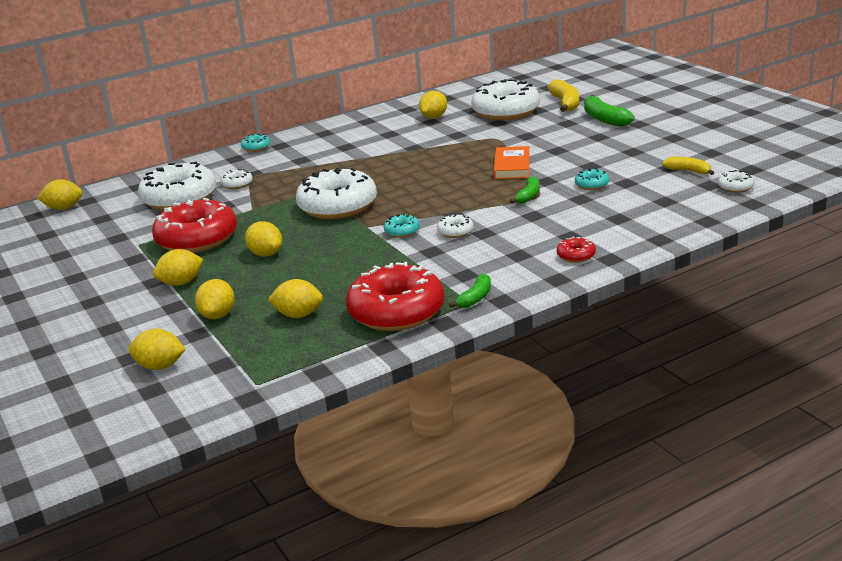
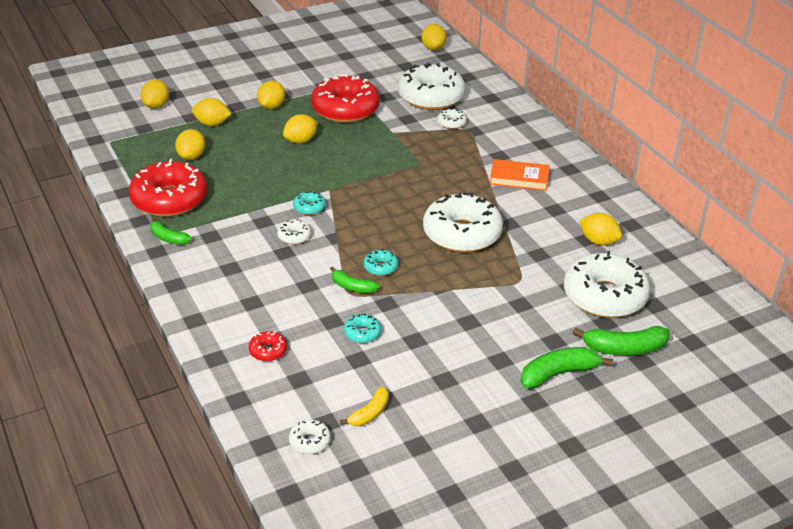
camera: 90 degrees right, 10 degrees up
yellow lemon [153,249,204,286] -> yellow lemon turned 45 degrees clockwise [257,81,285,109]
turquoise donut [241,134,270,152] -> turquoise donut moved to [364,249,398,276]
white donut [296,168,377,219] -> white donut moved to [423,193,503,253]
orange book [493,146,530,179] -> orange book moved to [490,159,550,191]
yellow banana [547,79,579,112] -> green banana [573,326,670,355]
red donut [557,236,596,263] -> red donut moved to [249,331,287,361]

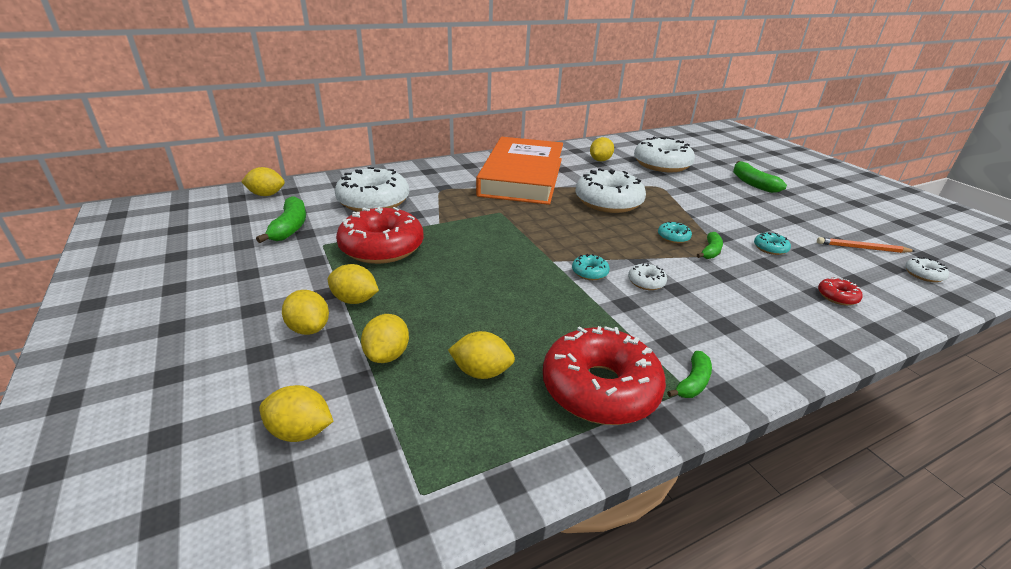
camera: 90 degrees left, 5 degrees down
yellow lemon [283,114,318,144] -> yellow lemon moved to [282,290,329,335]
yellow banana [340,387,389,426] -> orange pencil [817,237,915,253]
white donut [437,108,467,129] -> none
orange book [490,159,550,191] -> orange book [476,137,563,205], size x2.46
green banana [573,326,670,355] -> green banana moved to [256,196,306,243]

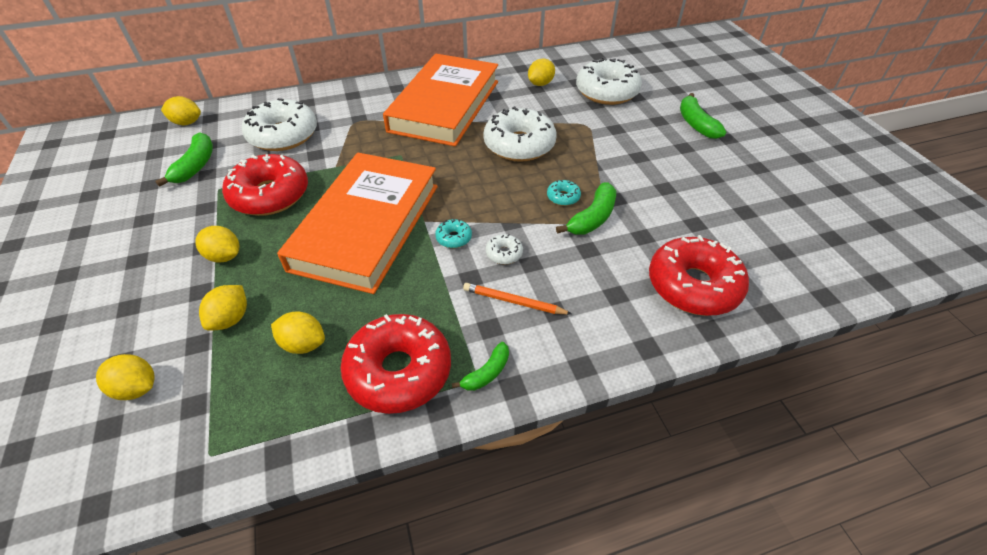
camera: 10 degrees right, 15 degrees up
yellow lemon [282,290,329,335] -> none
green banana [697,232,723,259] -> green banana [556,182,616,235], size x1.60
turquoise donut [754,232,791,255] -> none
orange pencil [817,237,915,253] -> orange pencil moved to [463,283,572,315]
red donut [818,277,863,305] -> red donut [649,235,749,316], size x2.37
white donut [905,257,949,282] -> none
none -> orange book [277,153,438,294]

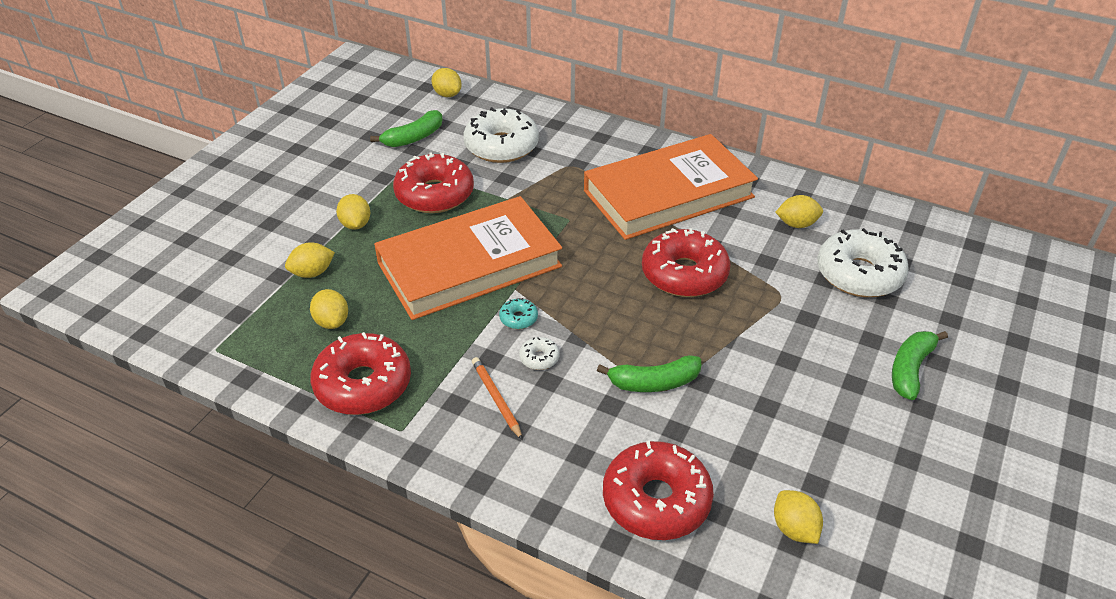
camera: 45 degrees right, 5 degrees down
yellow lemon [96,354,154,400] -> yellow lemon moved to [774,490,823,544]
green banana [452,342,509,391] -> none
white donut [483,106,556,162] -> red donut [642,228,731,297]
turquoise donut [547,180,581,206] -> none

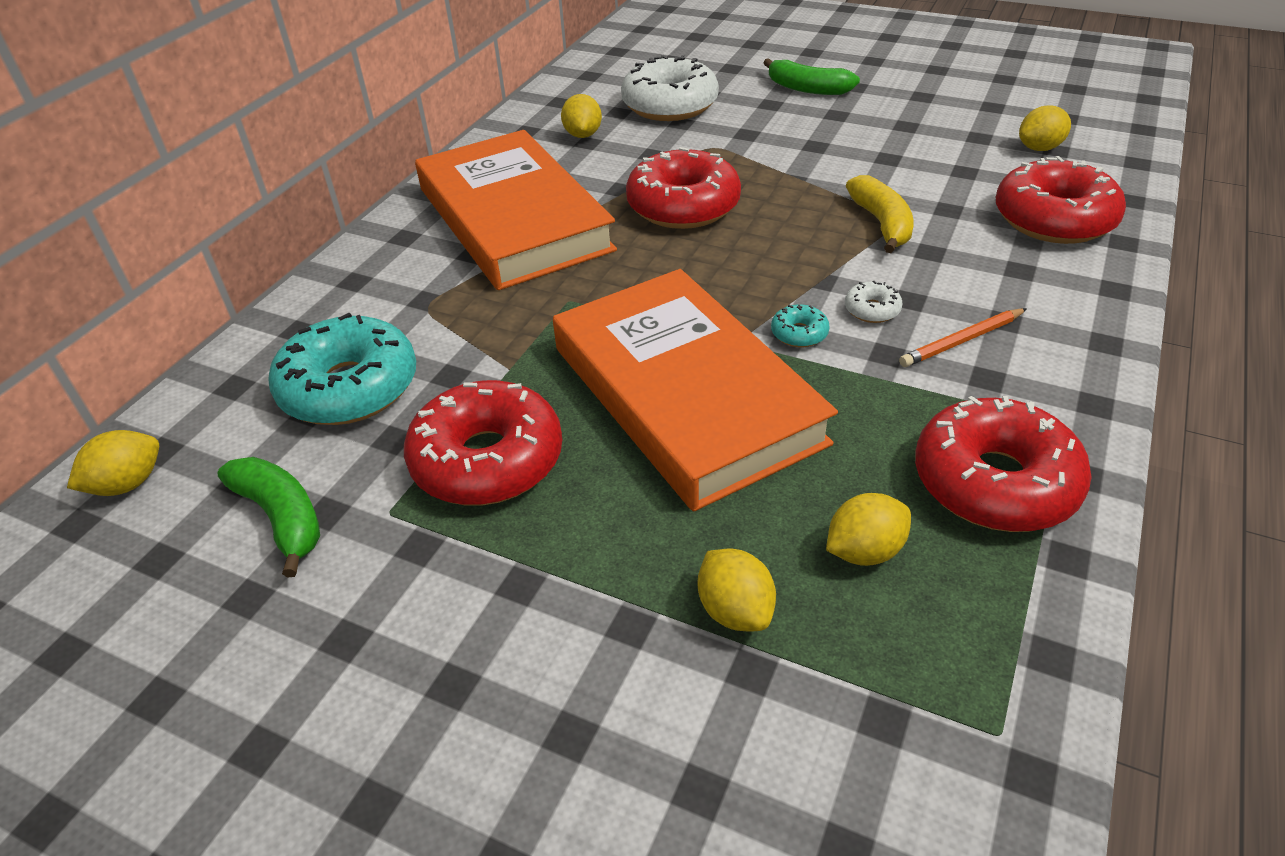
camera: 90 degrees left, 0 degrees up
yellow lemon [336,194,370,230] -> none
white donut [463,107,539,163] -> turquoise donut [268,313,416,425]
green banana [597,355,701,392] -> yellow banana [846,175,913,253]

